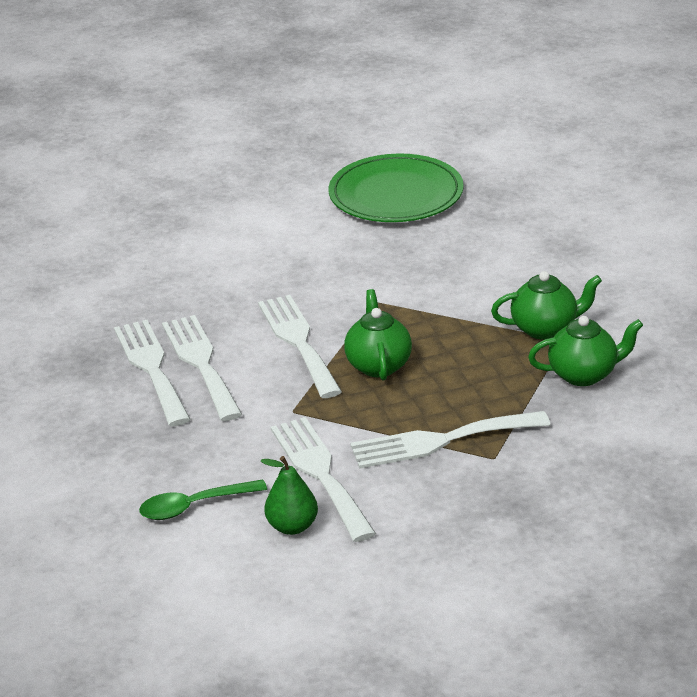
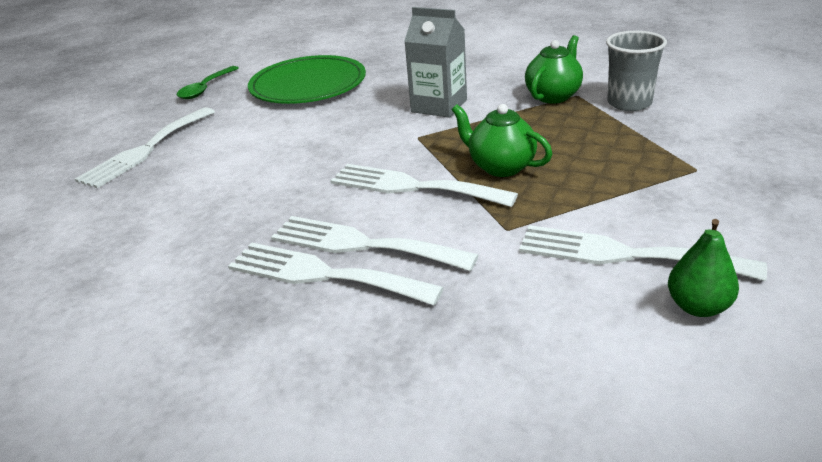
camera: 45 degrees left, 0 degrees up
green spoon [139,479,267,520] -> green spoon moved to [177,66,239,99]
white fork [350,411,550,469] -> white fork moved to [75,107,215,188]
green teapot [528,316,643,386] -> grey cup [606,31,667,111]
none -> grey carton [404,7,467,118]

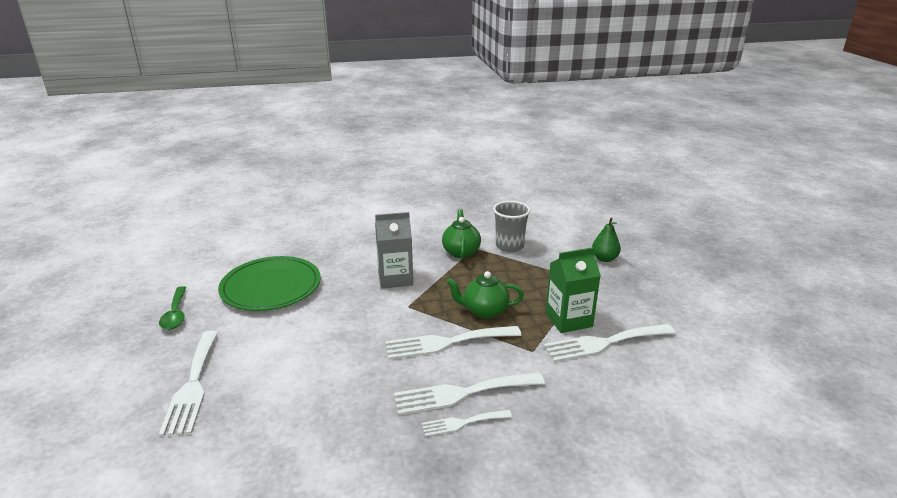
camera: 40 degrees left, 5 degrees down
white fork [228,243,444,306] -> white fork [422,410,512,437], size x0.56
green pear [668,219,739,317] -> green pear moved to [592,218,621,262]
none -> green carton [546,247,601,333]

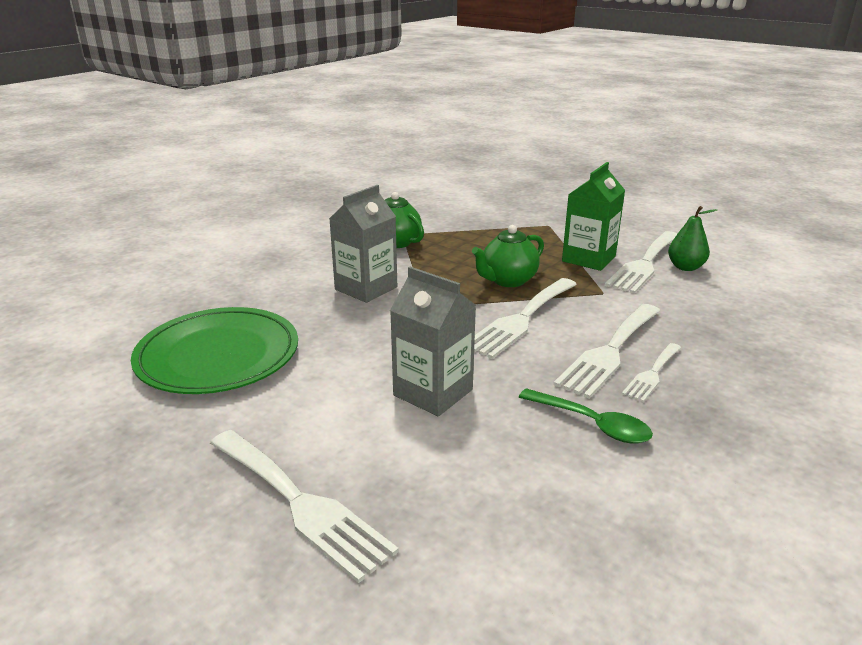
camera: 40 degrees left, 0 degrees up
green spoon [159,286,187,330] -> green spoon moved to [519,388,653,444]
grey cup [493,201,531,252] -> none
green pear [592,218,621,262] -> green pear moved to [668,206,717,271]
none -> grey carton [390,266,476,416]

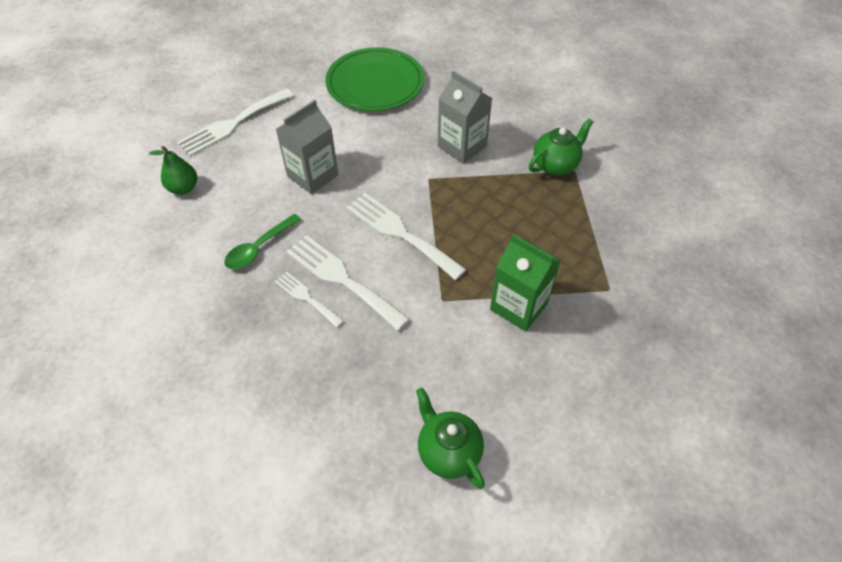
camera: 95 degrees right, 25 degrees up
green teapot [472,225,544,287] -> green teapot moved to [416,388,485,489]
white fork [605,231,677,294] -> none
green pear [668,206,717,271] -> green pear moved to [149,146,197,195]

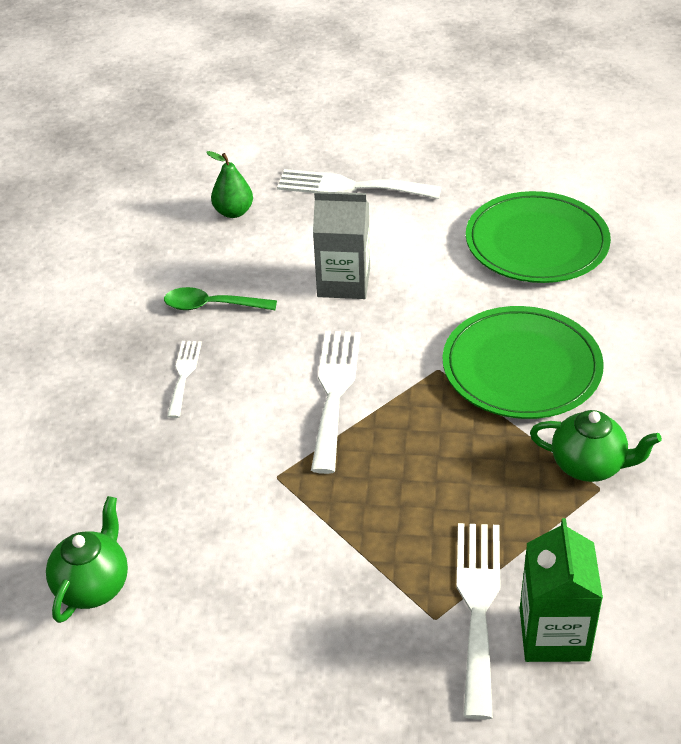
camera: 55 degrees right, 10 degrees down
white fork [286,235,410,331] -> white fork moved to [456,523,500,720]
grey carton [438,71,492,164] -> green plate [443,306,604,419]
green carton [490,234,561,332] -> green carton moved to [520,518,603,662]

